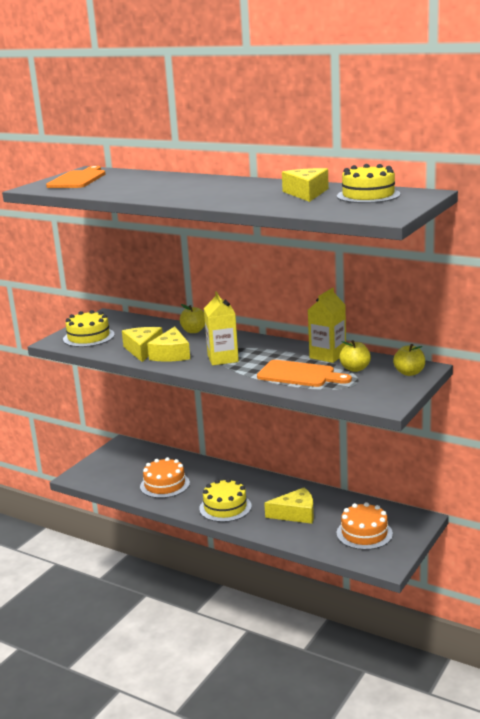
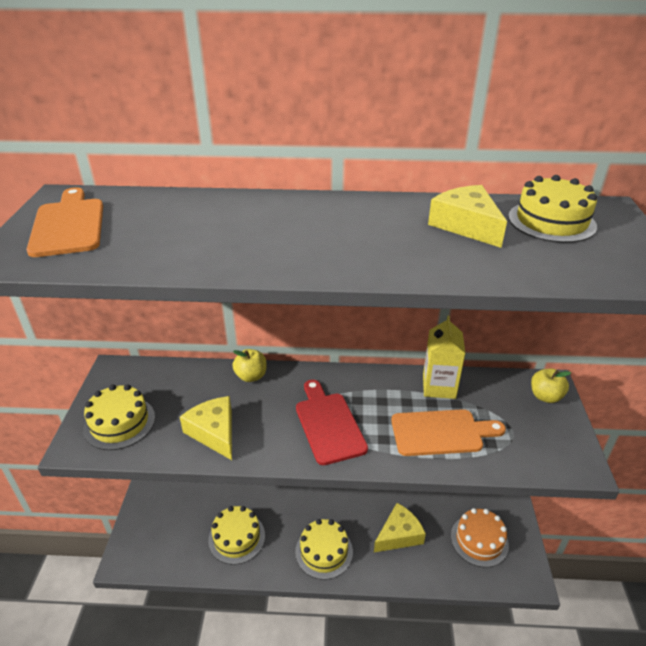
camera: 30 degrees left, 15 degrees up
orange cake [140,457,190,498] -> yellow cake [208,506,265,565]
yellow cheese [147,327,190,362] -> none
yellow carton [204,291,239,365] -> red cutting board [296,380,368,465]
yellow apple [339,340,371,372] -> none

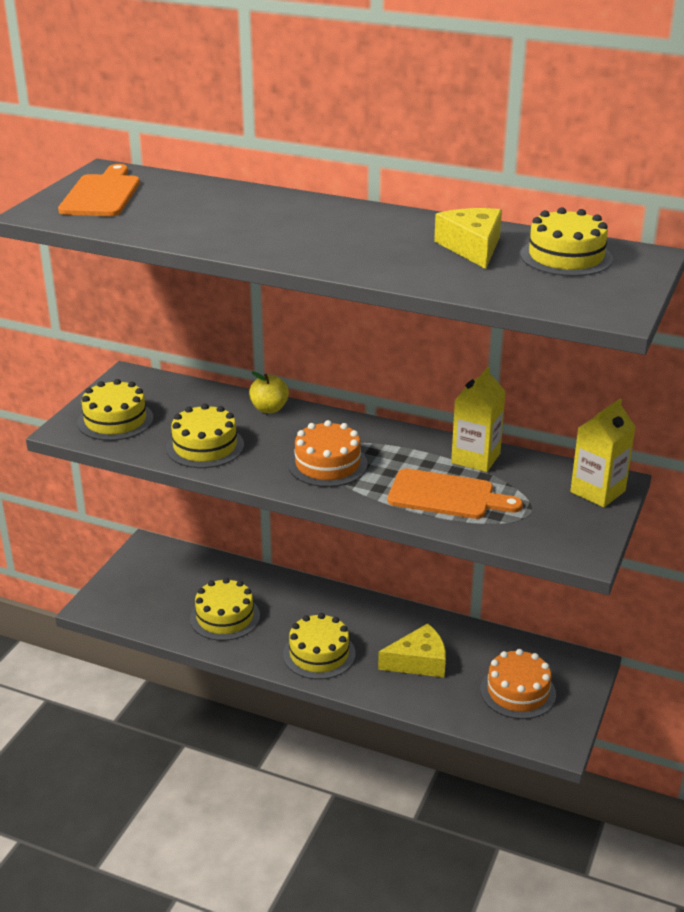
camera: 20 degrees right, 5 degrees down
yellow cheese [180,396,232,460] -> yellow cake [166,404,244,468]
red cutting board [296,380,368,465] -> orange cake [288,420,368,487]
yellow apple [531,369,571,403] -> yellow carton [570,398,635,507]

